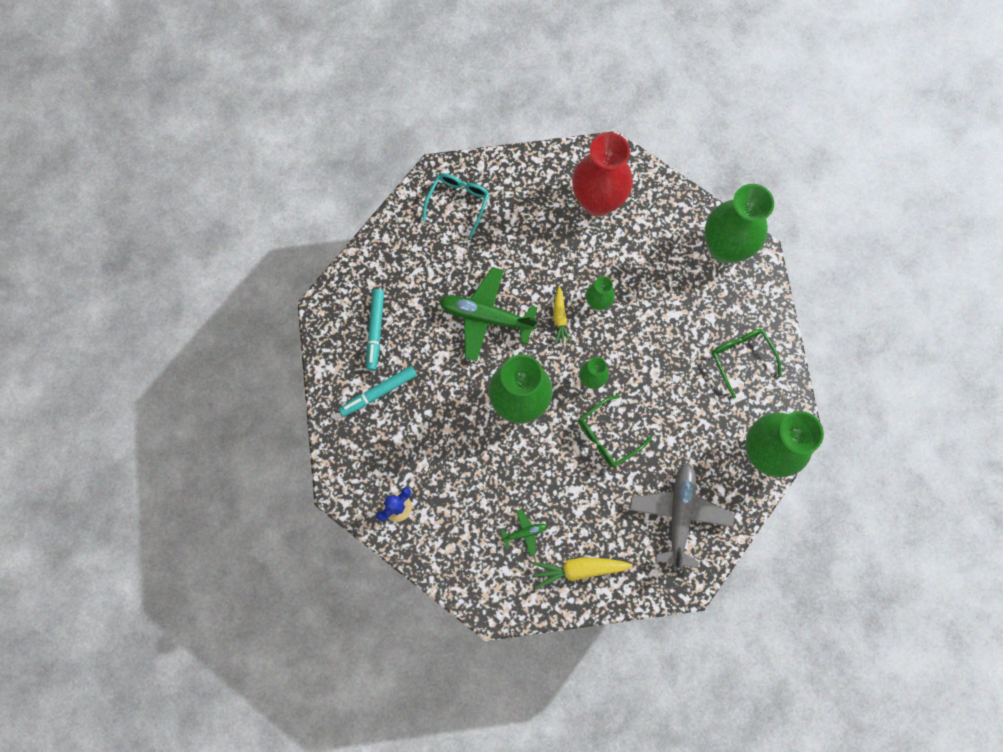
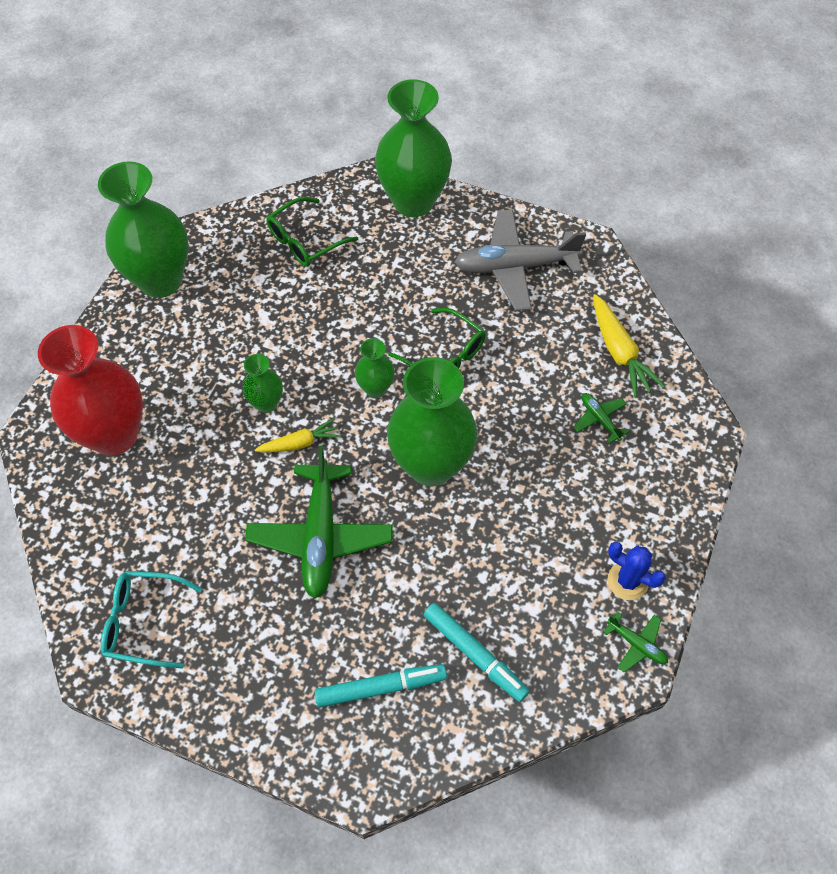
camera: 105 degrees left, 15 degrees down
none -> green plane [603,612,668,673]

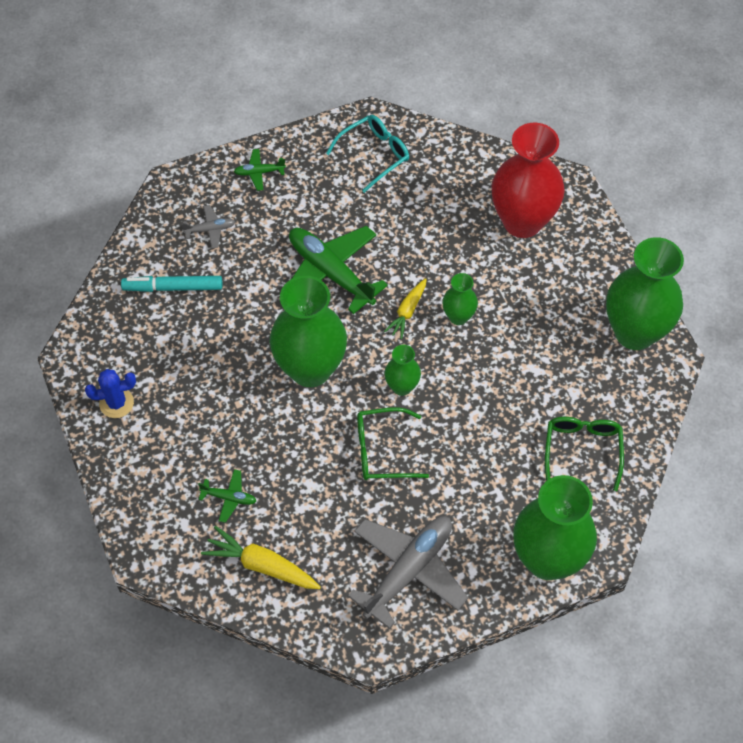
camera: 135 degrees right, 0 degrees up
turquoise marker [315,664,447,707] -> grey plane [181,205,235,249]
green plane [603,612,668,673] -> green plane moved to [234,149,286,191]

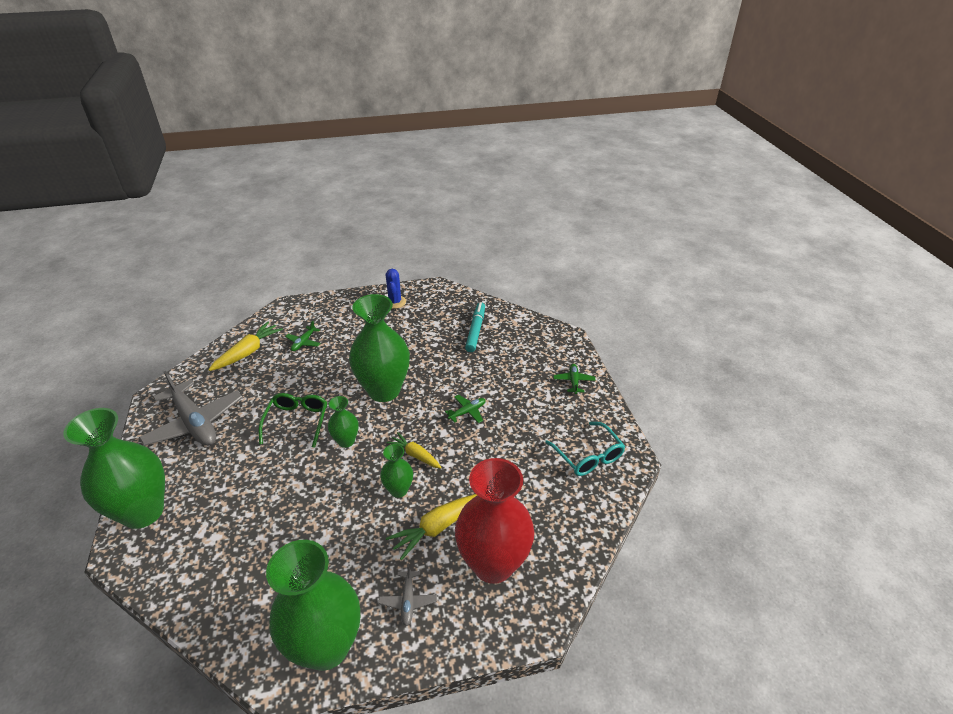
camera: 100 degrees right, 20 degrees down
grey plane [181,205,235,249] -> grey plane moved to [378,563,437,626]
green plane [289,226,388,314] -> green plane [445,395,485,423], size x0.45
green glasses [545,417,624,491] -> none
none -> yellow carrot [386,494,477,560]

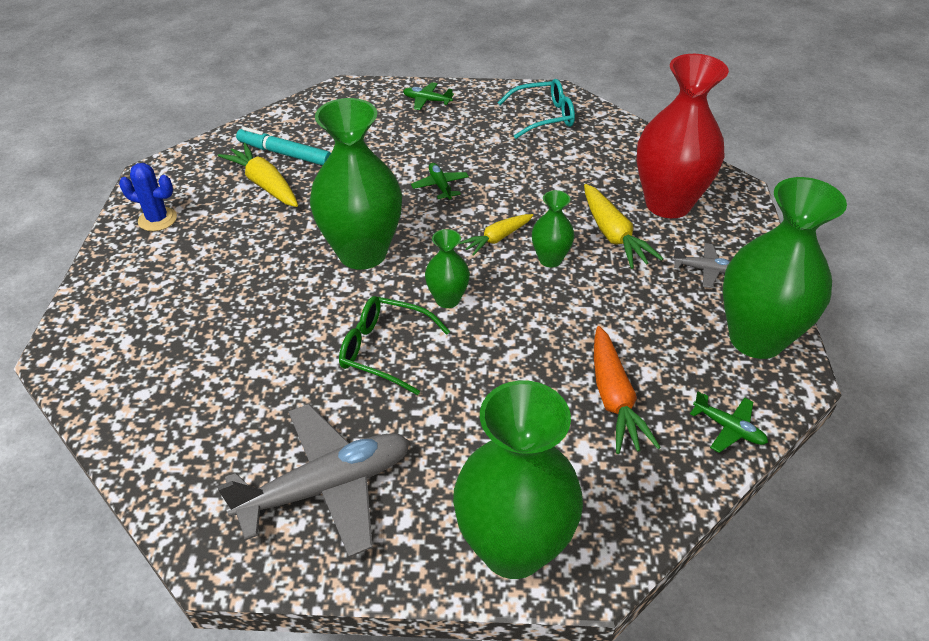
camera: 75 degrees left, 5 degrees up
yellow carrot [208,321,283,371] -> yellow carrot moved to [218,143,298,207]
green plane [285,321,321,351] -> green plane moved to [690,392,768,453]
none -> orange carrot [594,326,661,454]

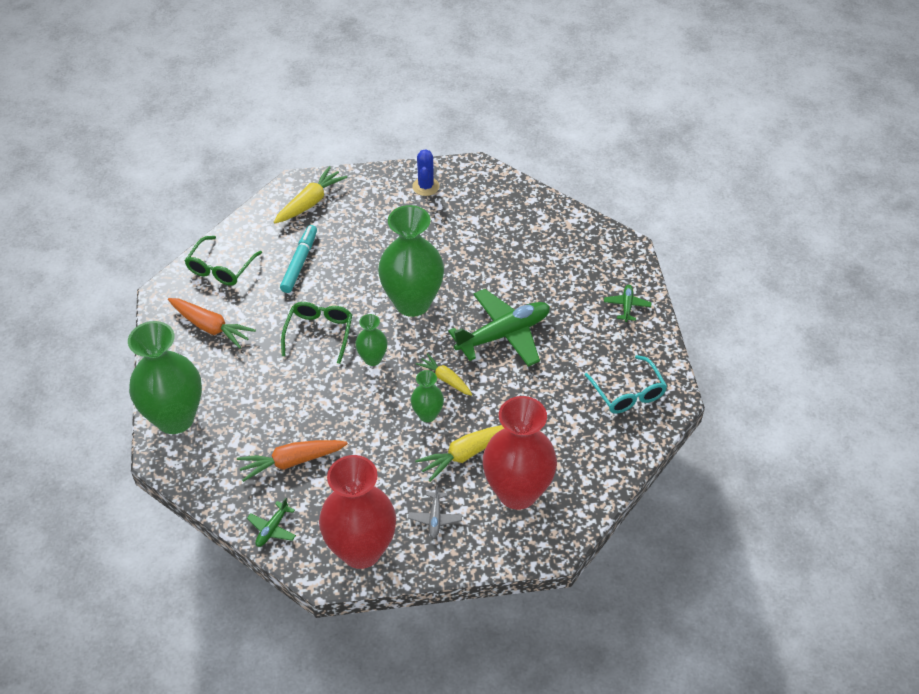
camera: 80 degrees right, 5 degrees up
grey plane [217,404,410,557] -> orange carrot [168,298,256,349]
yellow carrot [218,143,298,207] -> yellow carrot moved to [274,166,347,223]
turquoise marker [236,127,331,166] -> turquoise marker moved to [280,225,317,293]
green plane [411,163,469,200] -> green plane [448,289,550,367], size x2.22
green vase [723,177,847,359] -> red vase [319,455,396,569]
none -> green glasses [184,236,262,285]

